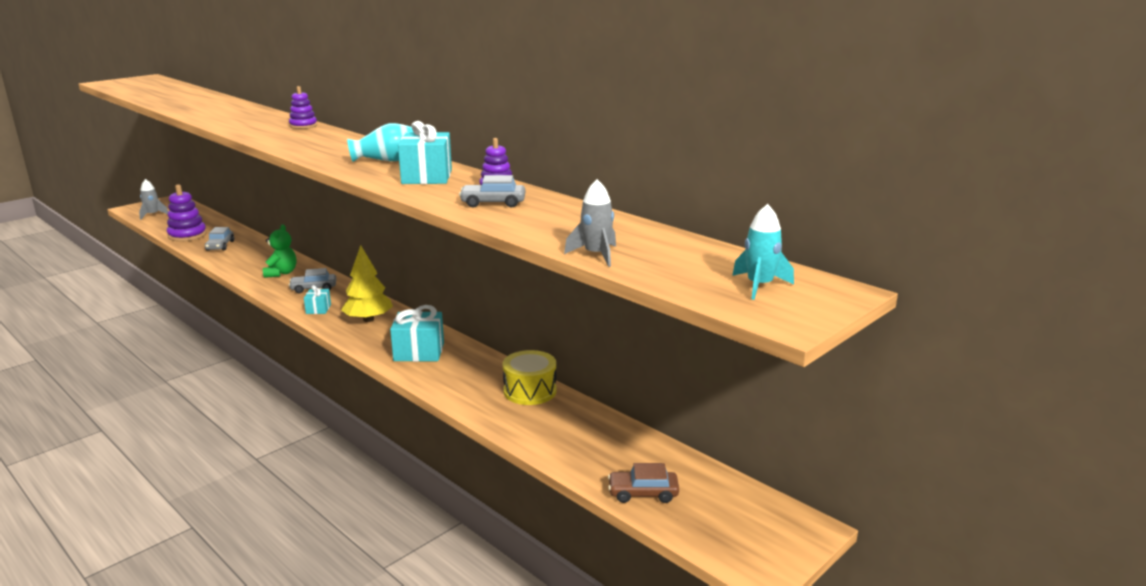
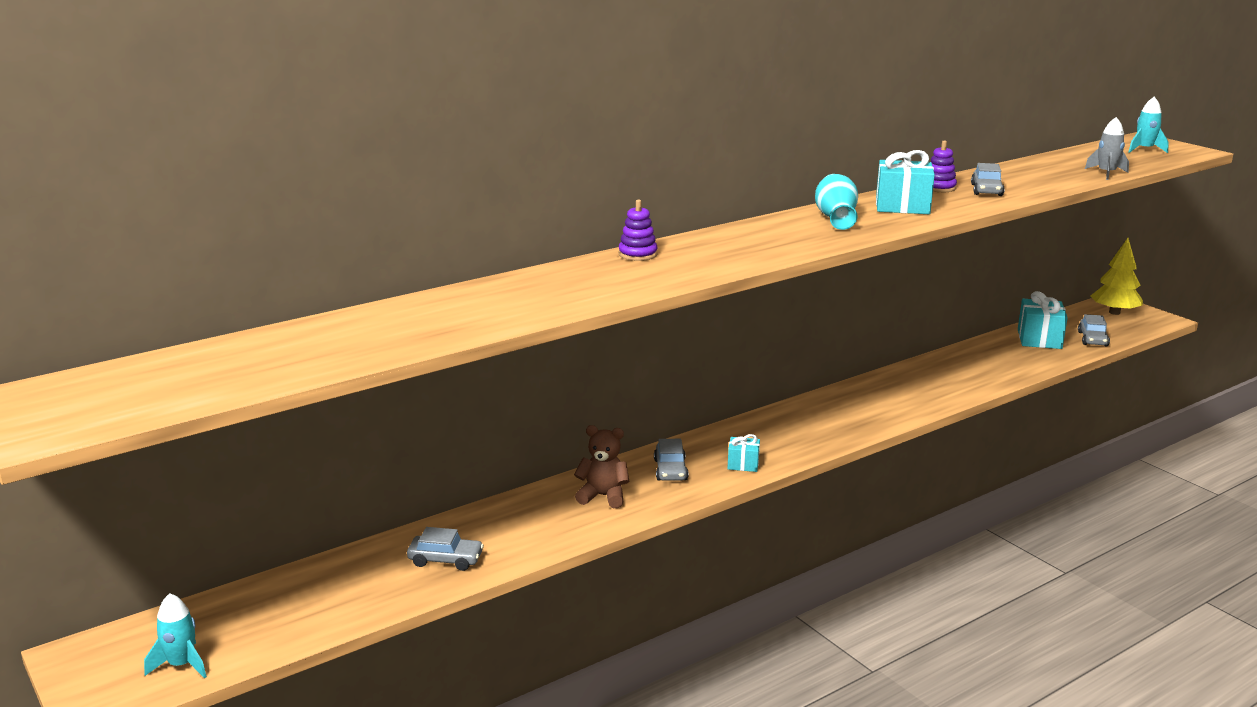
camera: 80 degrees left, 0 degrees up
grey rocket [139,179,168,220] -> turquoise rocket [144,593,207,678]
purple stacking toy [167,184,207,242] -> none
green teddy bear [263,224,296,278] -> brown teddy bear [574,425,630,508]
yellow tree [341,245,393,322] -> yellow tree moved to [1090,238,1143,315]
turquoise gift [390,305,444,362] -> turquoise gift moved to [1018,291,1068,349]
yellow drum [503,350,557,405] -> none
brown car [608,463,679,503] -> grey car [1078,314,1110,347]

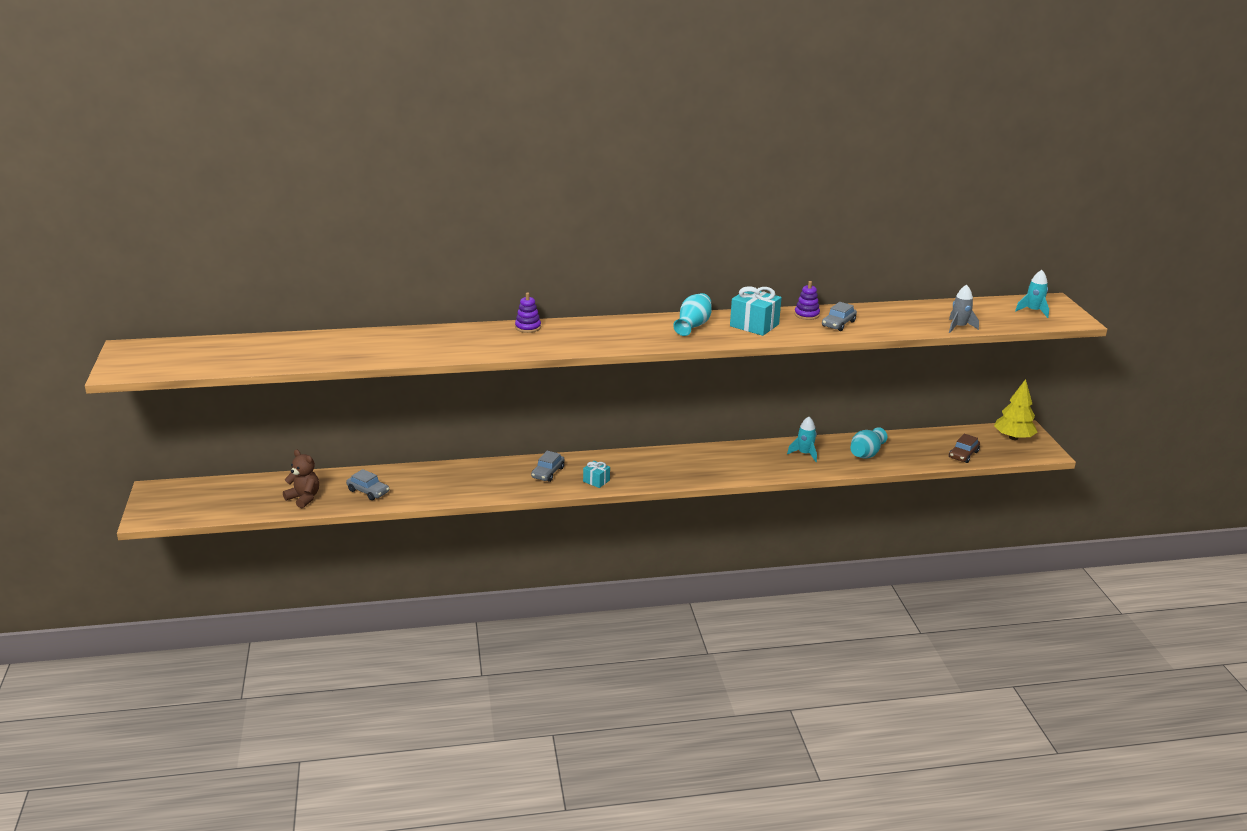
camera: 25 degrees right, 5 degrees up
turquoise rocket [144,593,207,678] -> turquoise rocket moved to [787,417,817,462]
brown teddy bear [574,425,630,508] -> brown teddy bear moved to [283,450,319,508]
turquoise gift [1018,291,1068,349] -> none
grey car [1078,314,1110,347] -> brown car [949,434,980,463]
none -> turquoise vase [850,427,887,459]

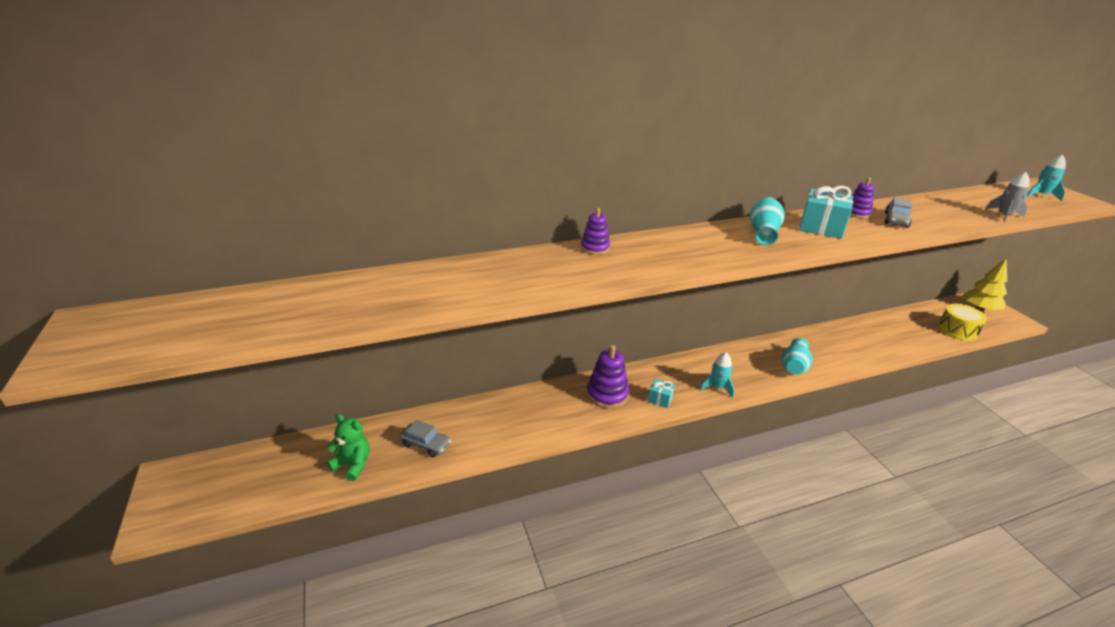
camera: 10 degrees left, 5 degrees up
brown teddy bear [283,450,319,508] -> green teddy bear [327,414,370,481]
grey car [531,451,565,482] -> purple stacking toy [587,345,629,409]
turquoise rocket [787,417,817,462] -> turquoise rocket moved to [700,352,735,398]
turquoise vase [850,427,887,459] -> turquoise vase moved to [782,338,813,375]
brown car [949,434,980,463] -> yellow drum [938,304,987,341]

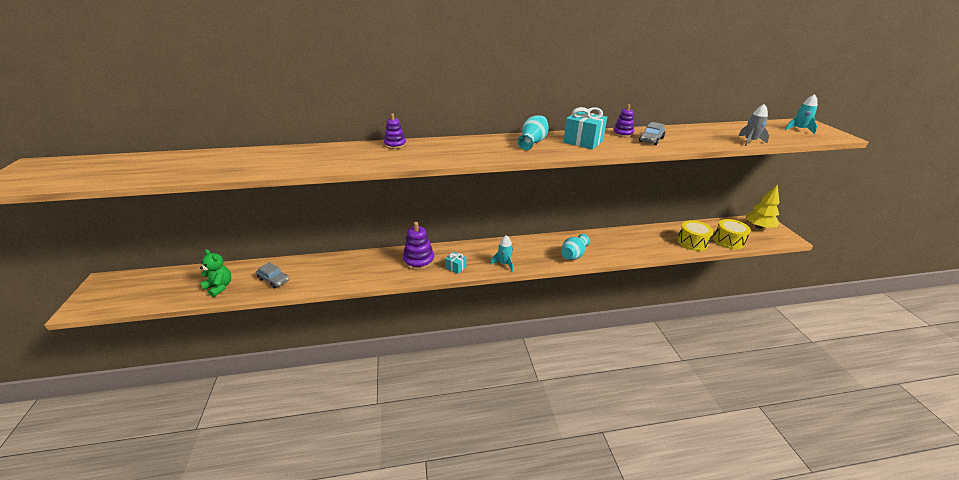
camera: 10 degrees right, 0 degrees up
none -> yellow drum [677,220,714,251]

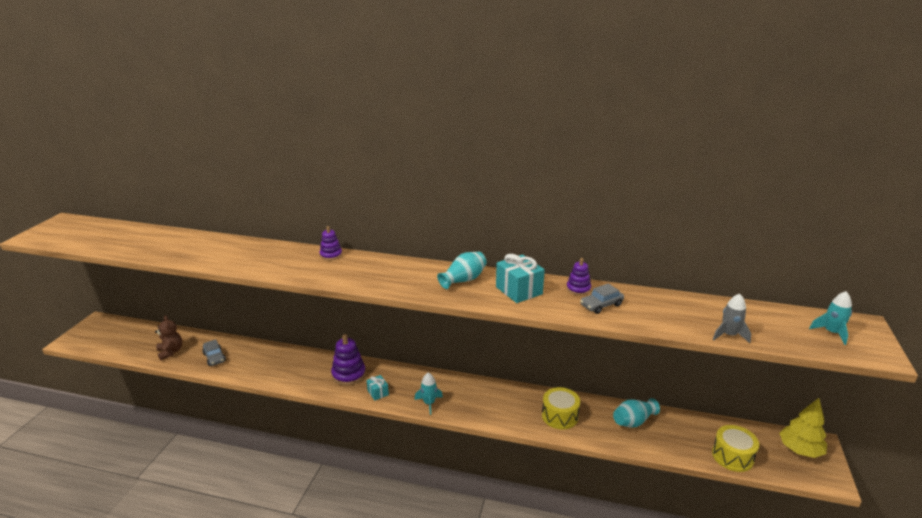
camera: 25 degrees right, 5 degrees down
green teddy bear [200,249,231,297] -> brown teddy bear [155,315,182,360]
turquoise vase [561,234,590,260] -> turquoise vase moved to [613,398,660,428]
yellow drum [677,220,714,251] -> yellow drum moved to [542,387,580,429]

